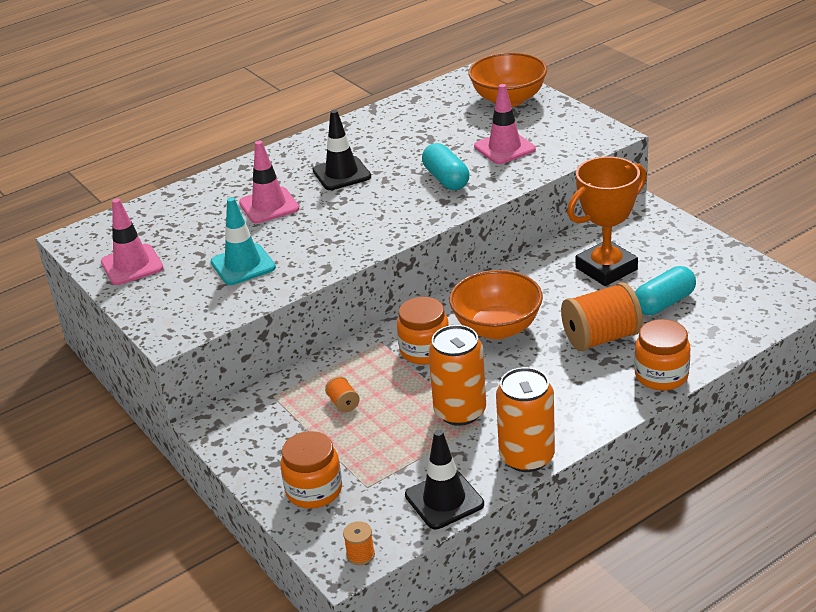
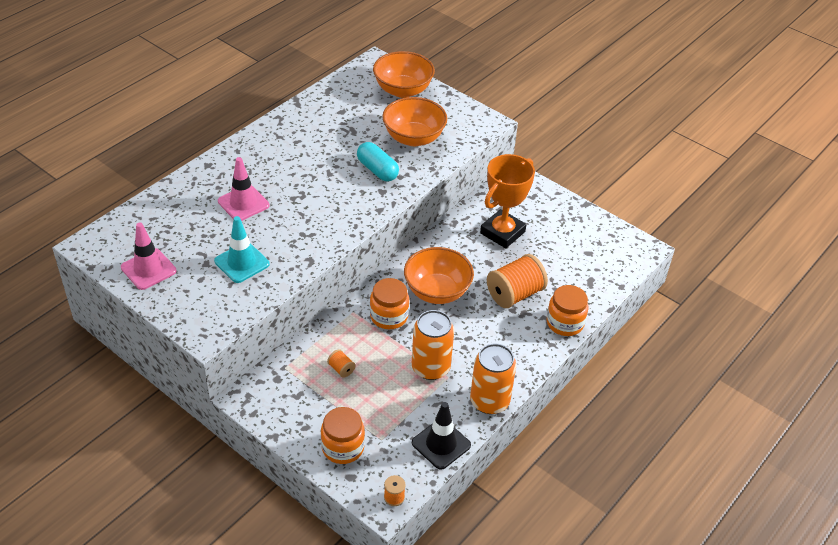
camera: 20 degrees left, 10 degrees up
black traffic cone [313,110,371,190] -> none
pink traffic cone [474,84,536,164] -> orange bowl [382,97,447,146]
turquoise capsule [635,266,696,315] -> none

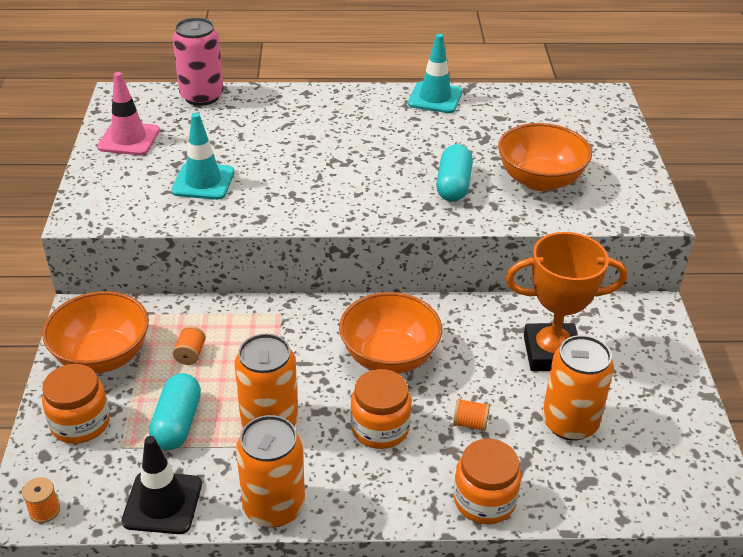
camera: 50 degrees right, 5 degrees down
pink traffic cone [218,157,269,221] -> none
orange jar [370,278,409,329] -> orange jar moved to [350,369,411,449]
orange bowl [373,51,435,98] -> orange bowl moved to [42,291,149,374]
orange spool [487,254,548,308] -> orange spool [453,398,490,431], size x0.44
none -> turquoise capsule [149,373,201,450]
none -> pink can [172,18,224,106]
none -> turquoise traffic cone [408,34,462,113]
none -> orange can [542,335,614,441]

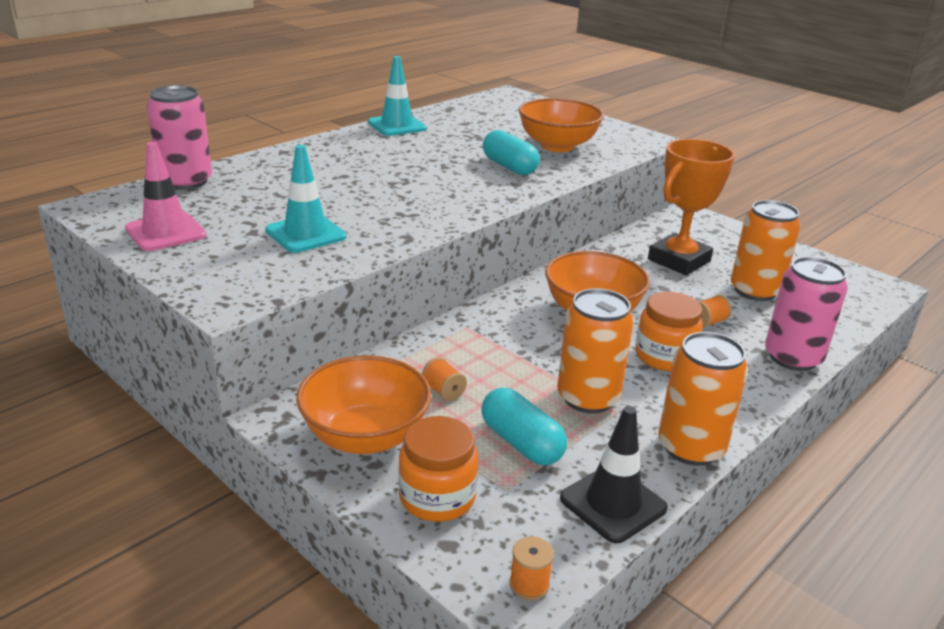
camera: 45 degrees left, 10 degrees down
orange jar [454,439,521,524] -> pink can [765,257,848,371]

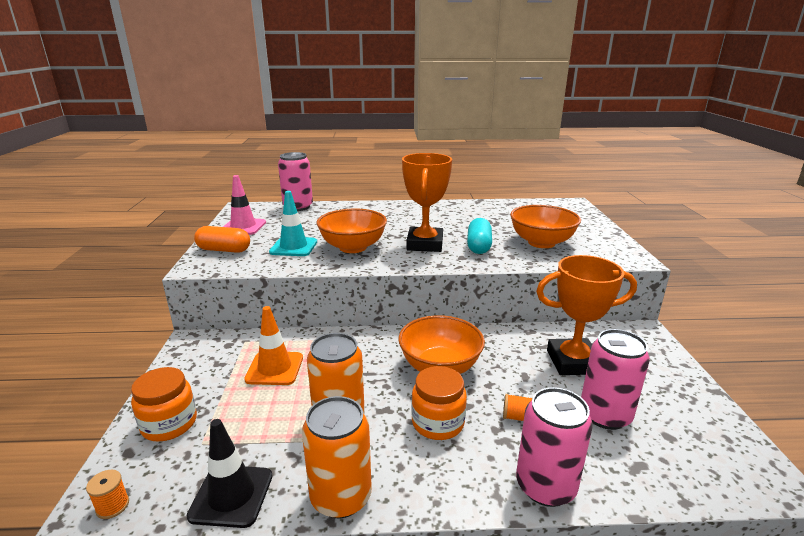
camera: 45 degrees right, 5 degrees down
orange bowl [296,355,431,454] -> orange bowl moved to [317,208,387,253]
turquoise traffic cone [368,56,427,136] -> none
orange spool [422,357,467,401] -> orange traffic cone [244,306,303,385]
turquoise capsule [481,388,567,465] -> none
orange can [731,200,801,301] -> pink can [581,329,650,430]
none -> orange capsule [194,226,250,253]
none -> orange trophy [402,153,452,252]

